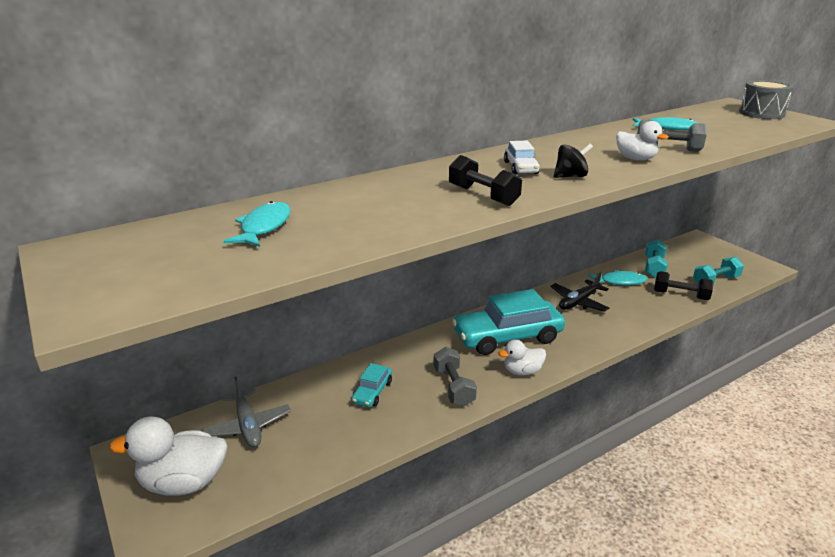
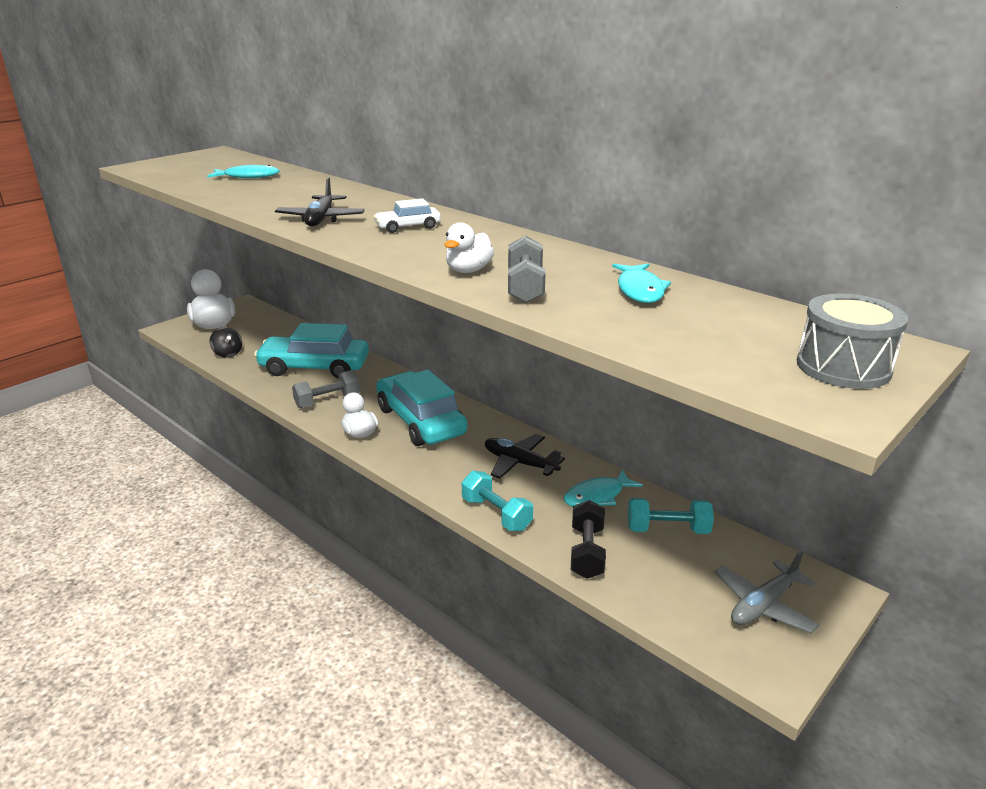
camera: 75 degrees right, 0 degrees up
grey plane [202,377,291,448] -> grey plane moved to [715,551,819,633]
turquoise car [352,363,392,407] -> turquoise car [254,323,369,378], size x2.14
black dumbbell [449,155,522,206] -> black plane [275,177,365,226]
black spinning top [554,144,593,178] -> black spinning top moved to [210,327,242,358]
turquoise fish [588,270,647,285] -> turquoise fish turned 75 degrees clockwise [564,469,643,507]
turquoise dumbbell [693,257,744,285] -> turquoise dumbbell moved to [462,471,533,531]

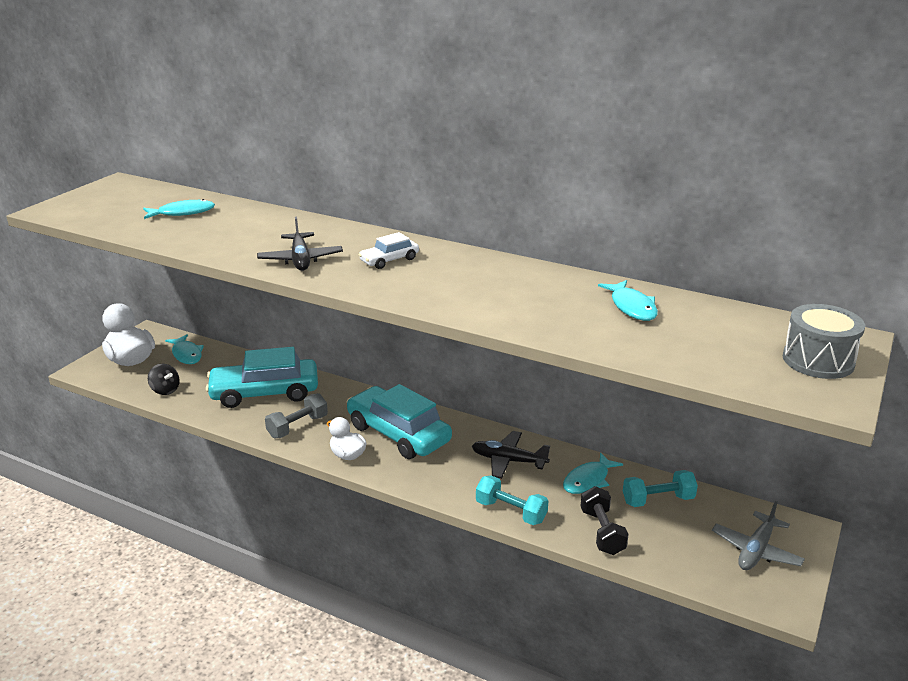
camera: 15 degrees left, 0 degrees up
white duck [444,222,494,273] -> none
grey dumbbell [508,235,546,303] -> none
none -> turquoise fish [165,335,204,364]

